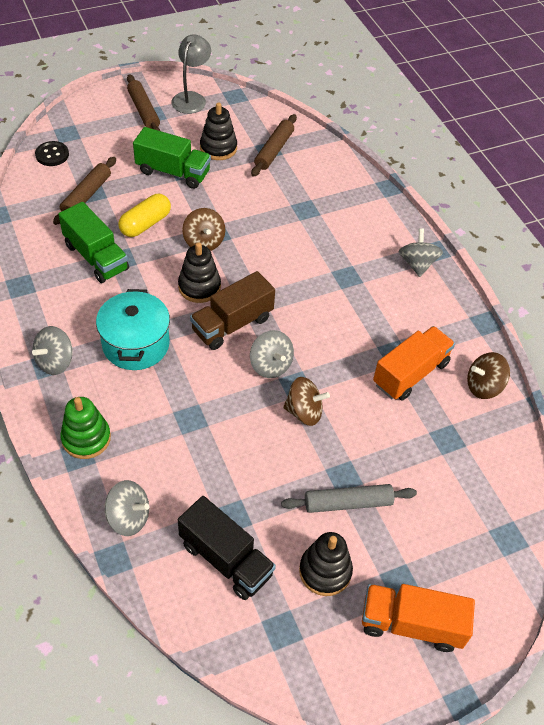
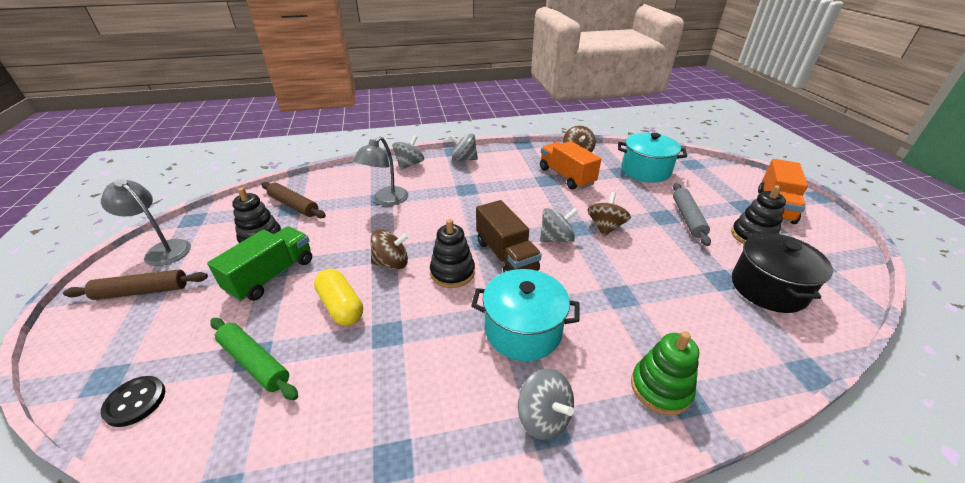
camera: 75 degrees left, 15 degrees down
brown rolling pin [53,157,116,225] -> green rolling pin [210,318,298,400]
green truck [58,202,129,283] -> none
grey spinning top [105,480,149,536] -> grey spinning top moved to [393,135,424,170]
black truck [178,496,276,600] -> black pot [732,233,833,313]
none -> grey lamp [353,137,408,206]
none -> turquoise pot [618,133,687,183]

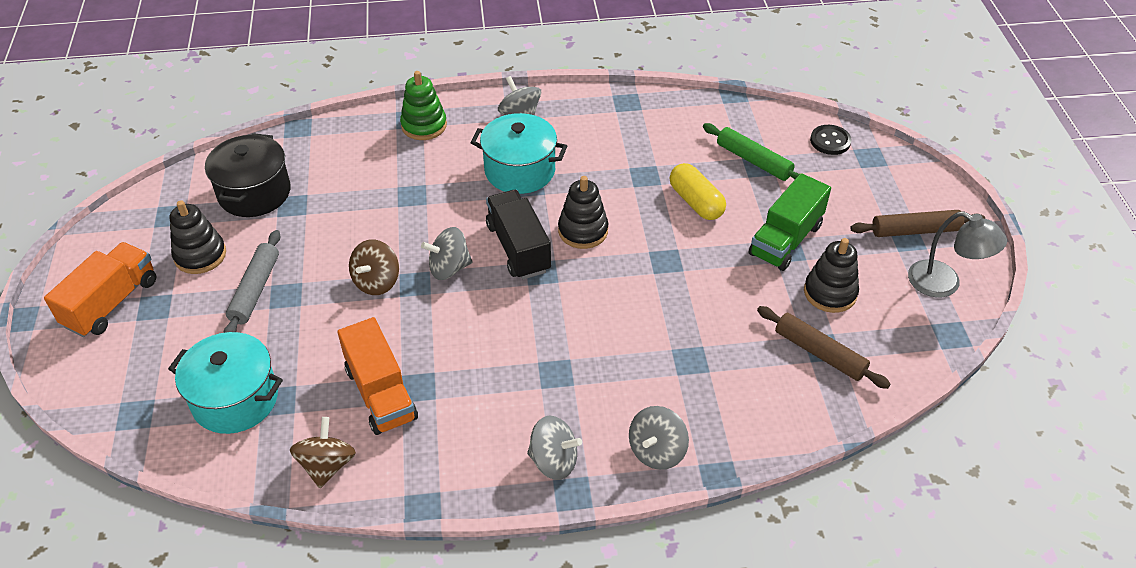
camera: 175 degrees left, 10 degrees up
grey lamp [353,137,408,206] -> none
brown spinning top [370,229,409,269] -> none
brown truck [476,200,542,273] -> black truck [486,190,551,279]

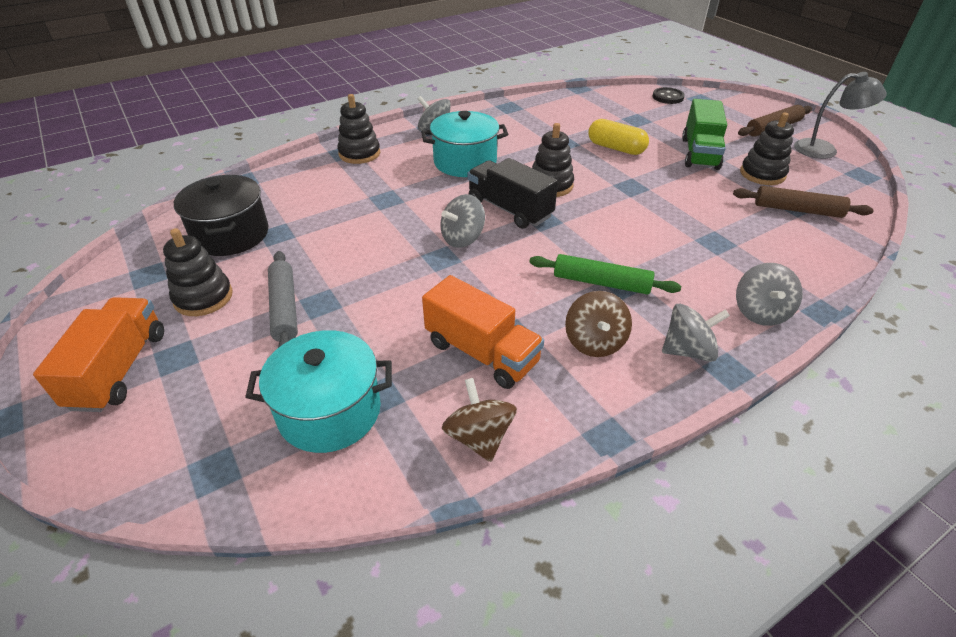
camera: 25 degrees left, 5 degrees down
brown spinning top [349,239,399,295] -> brown spinning top moved to [565,291,632,357]
green stacking toy [400,71,447,140] -> black stacking toy [337,94,380,164]
green rolling pin [703,123,799,181] -> green rolling pin moved to [529,254,681,295]

